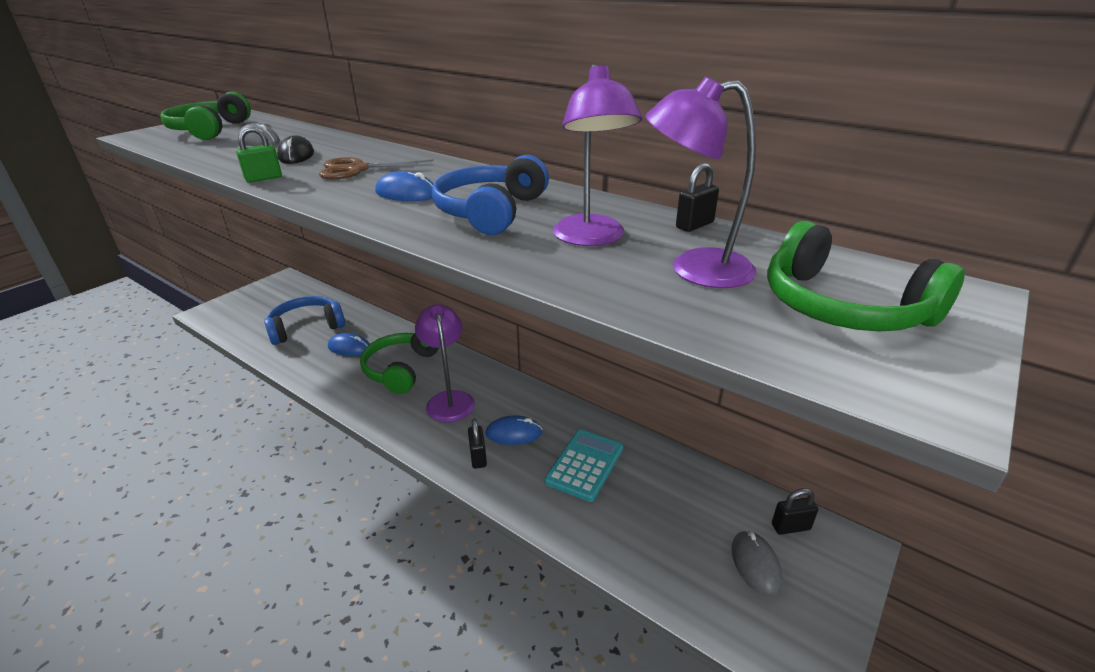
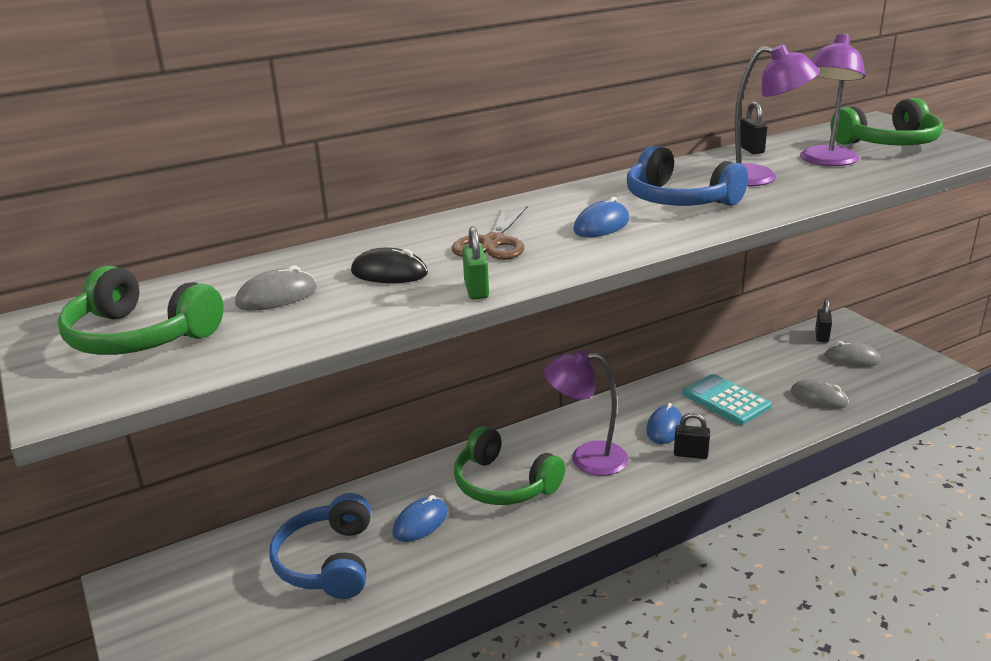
camera: 65 degrees left, 5 degrees down
none -> grey mouse [791,379,849,409]

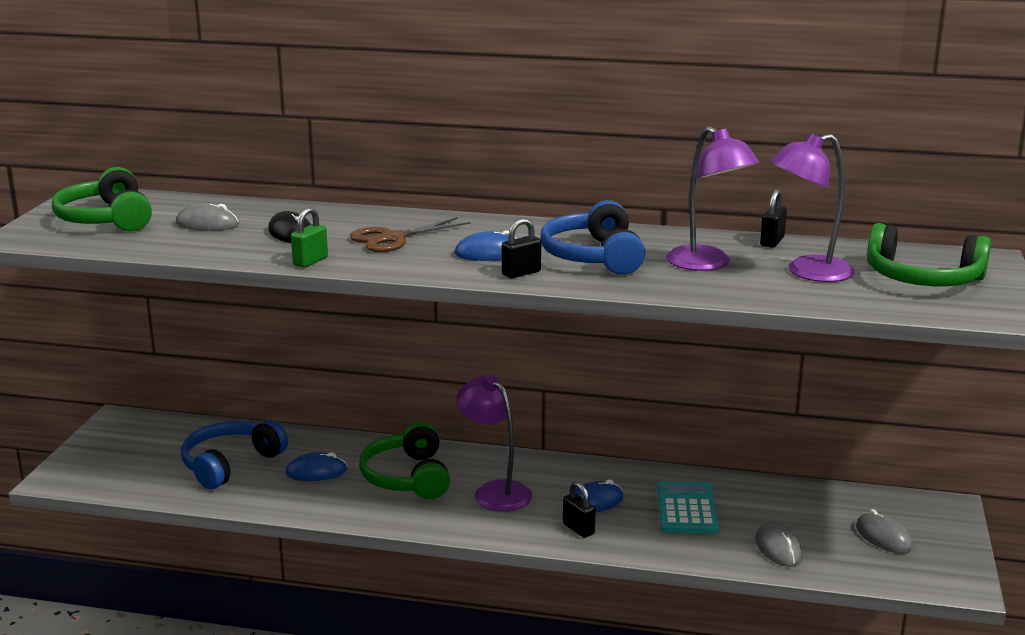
camera: 40 degrees right, 5 degrees down
black padlock [815,299,832,342] -> black padlock moved to [502,218,541,278]

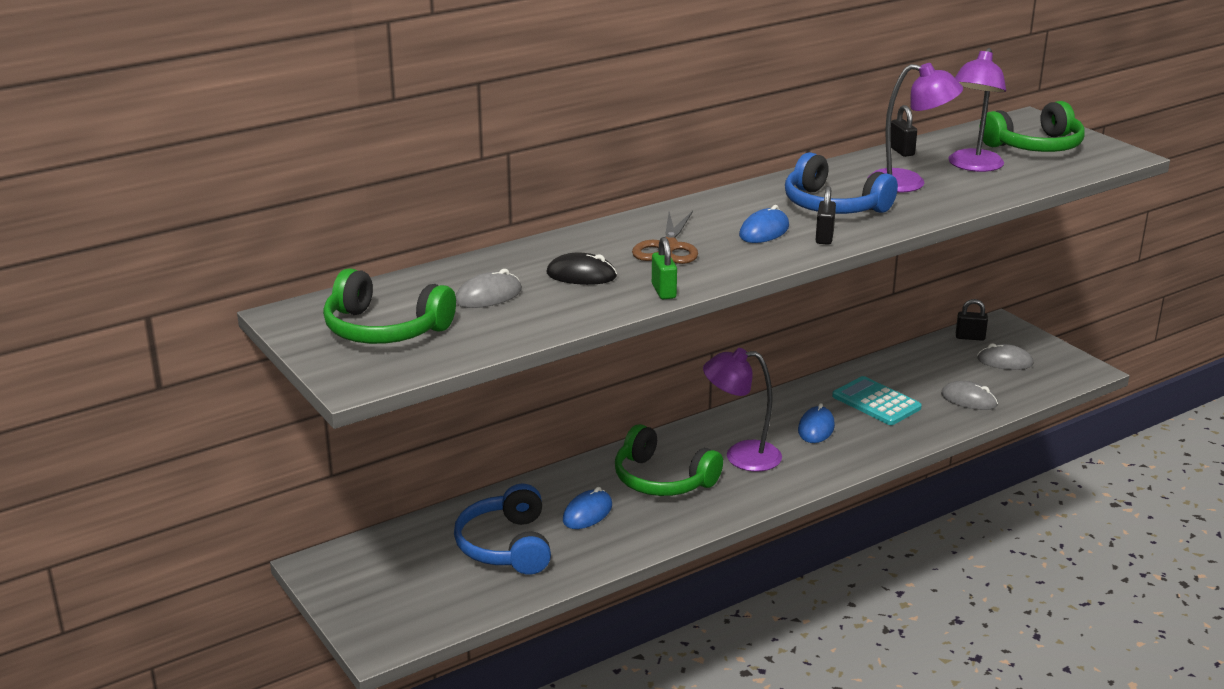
camera: 45 degrees left, 5 degrees up
black padlock [563,482,596,538] -> black padlock moved to [956,299,988,341]

